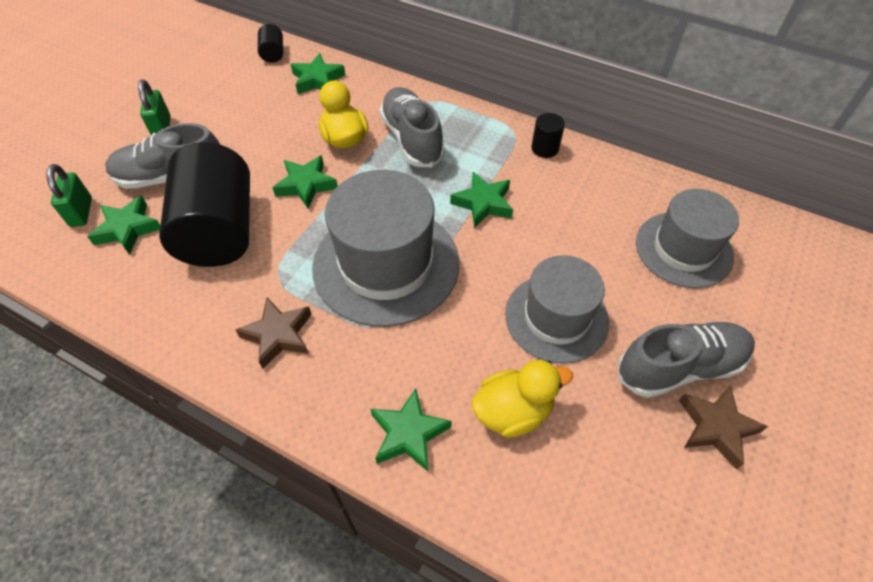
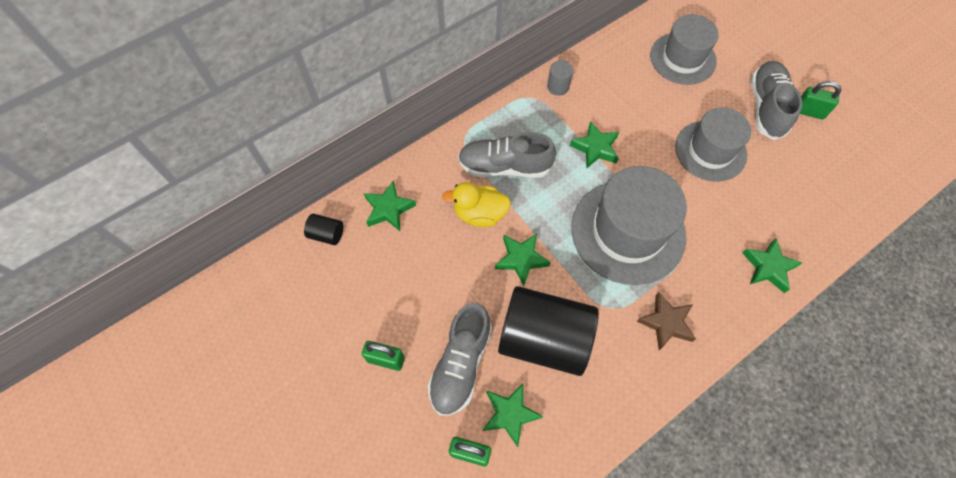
camera: 65 degrees left, 10 degrees up
yellow duck [472,360,573,438] -> none
black cylinder [531,113,565,158] -> grey cylinder [547,60,573,96]
brown star [679,385,768,469] -> green padlock [800,81,841,119]

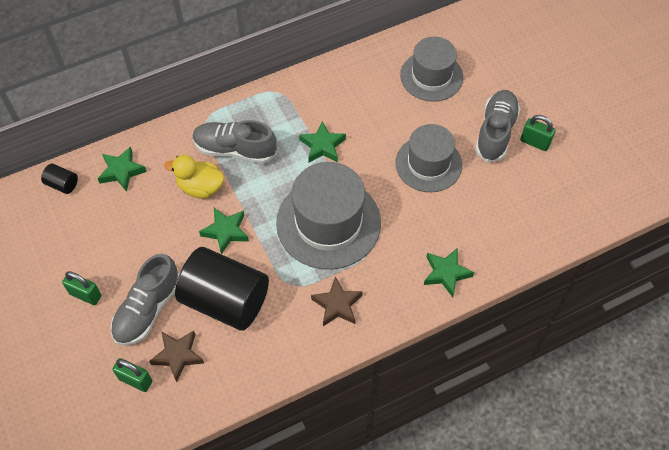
camera: 10 degrees right, 5 degrees down
green star [483,383,543,447] -> brown star [149,331,204,382]
grey cylinder [547,60,573,96] -> none

